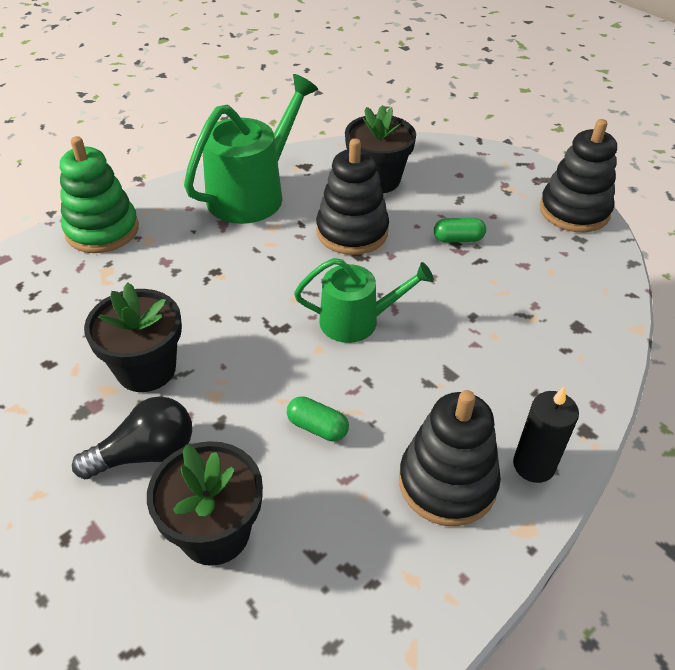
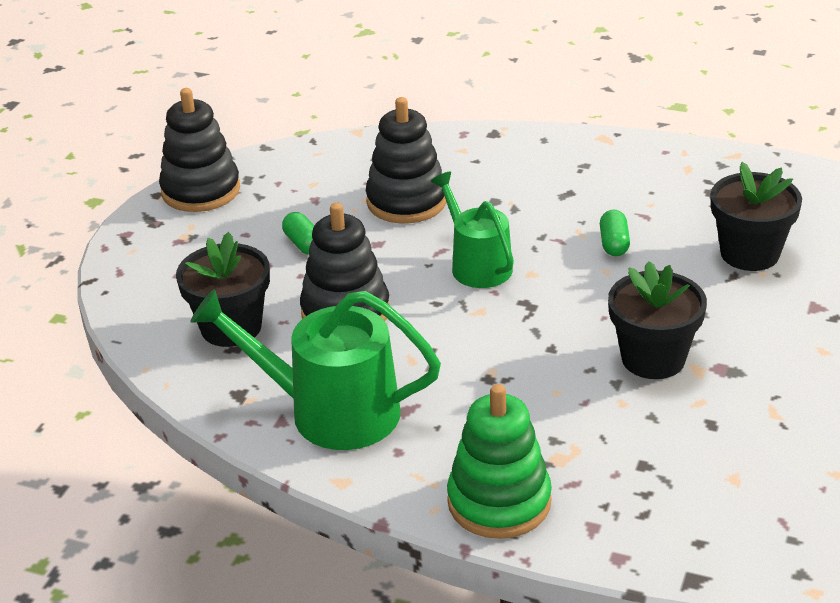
camera: 115 degrees left, 10 degrees down
black light bulb [72,396,192,479] -> none
black stacking toy [399,390,501,526] -> black stacking toy moved to [366,97,447,223]
black candle [513,387,579,483] -> none

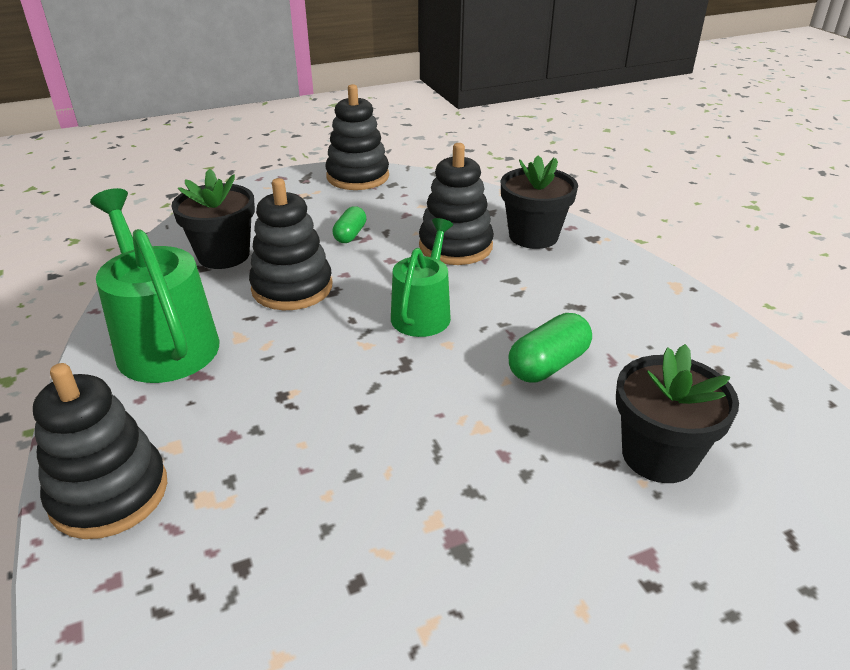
camera: 45 degrees right, 0 degrees up
green stacking toy [447,384,552,539] -> black stacking toy [33,363,167,539]
green capsule [600,210,630,256] -> green capsule [508,313,592,383], size x1.52
black flower pot [608,261,707,379] -> black flower pot moved to [501,155,578,249]

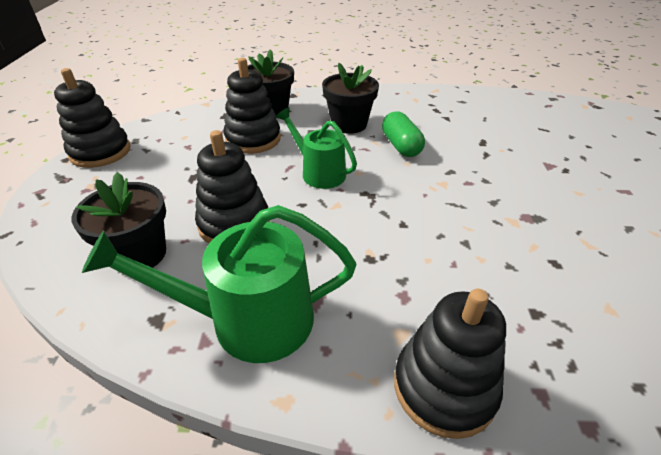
camera: 65 degrees left, 5 degrees up
green capsule [332,206,366,243] -> none
black flower pot [616,344,739,483] -> black flower pot moved to [322,63,379,134]

